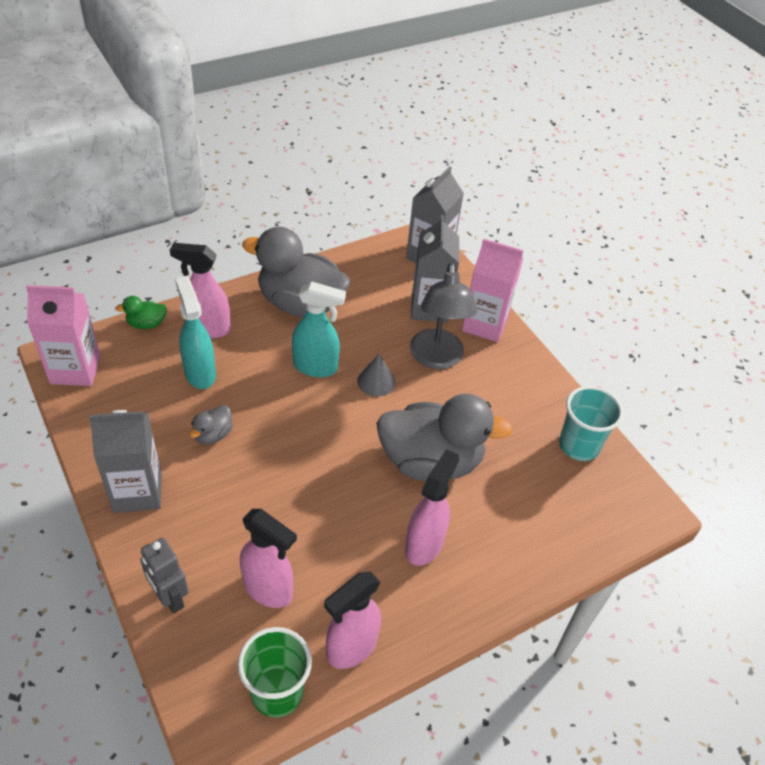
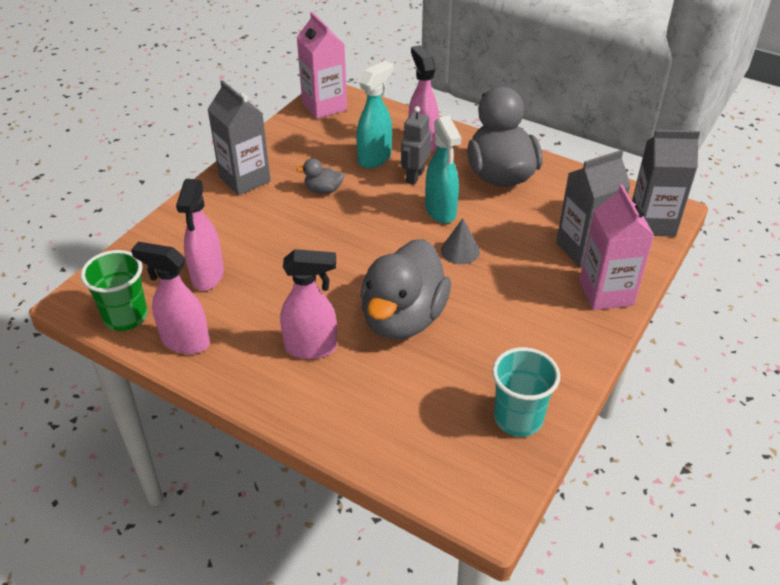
camera: 65 degrees right, 5 degrees down
green duck [115,296,167,329] -> none
grey robot [140,538,189,614] -> grey robot moved to [401,106,431,185]
grey duck [377,394,513,481] -> grey duck turned 45 degrees clockwise [360,239,451,340]
grey lamp [410,263,477,369] -> none

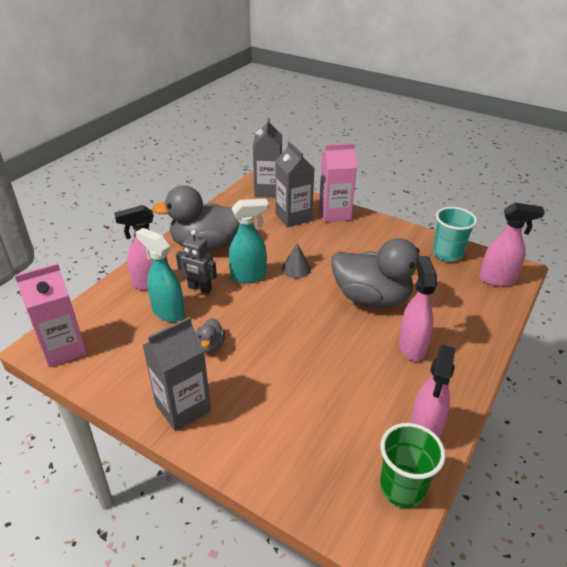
camera: 90 degrees left, 5 degrees down
pink spray bottle [176,179,224,291] -> pink spray bottle moved to [479,202,545,287]

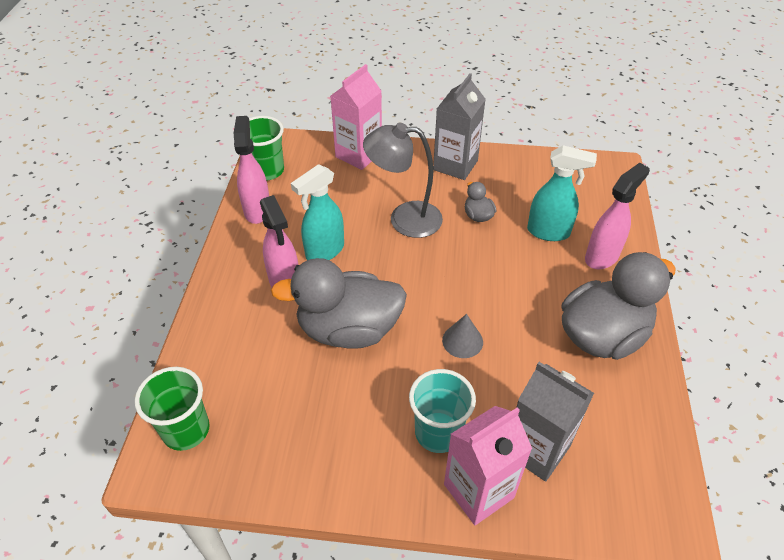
camera: 155 degrees right, 10 degrees up
pink carton [14,263,87,367] -> pink carton moved to [330,64,382,170]
grey robot [176,230,217,294] -> none
turquoise spray bottle [229,199,269,283] -> turquoise spray bottle moved to [291,164,344,260]
grey carton [253,118,282,198] -> none
turquoise cup [433,207,477,262] -> turquoise cup moved to [409,369,476,453]
pink spray bottle [479,202,545,287] -> green cup [135,367,210,451]
none -> grey lamp [363,123,443,238]

